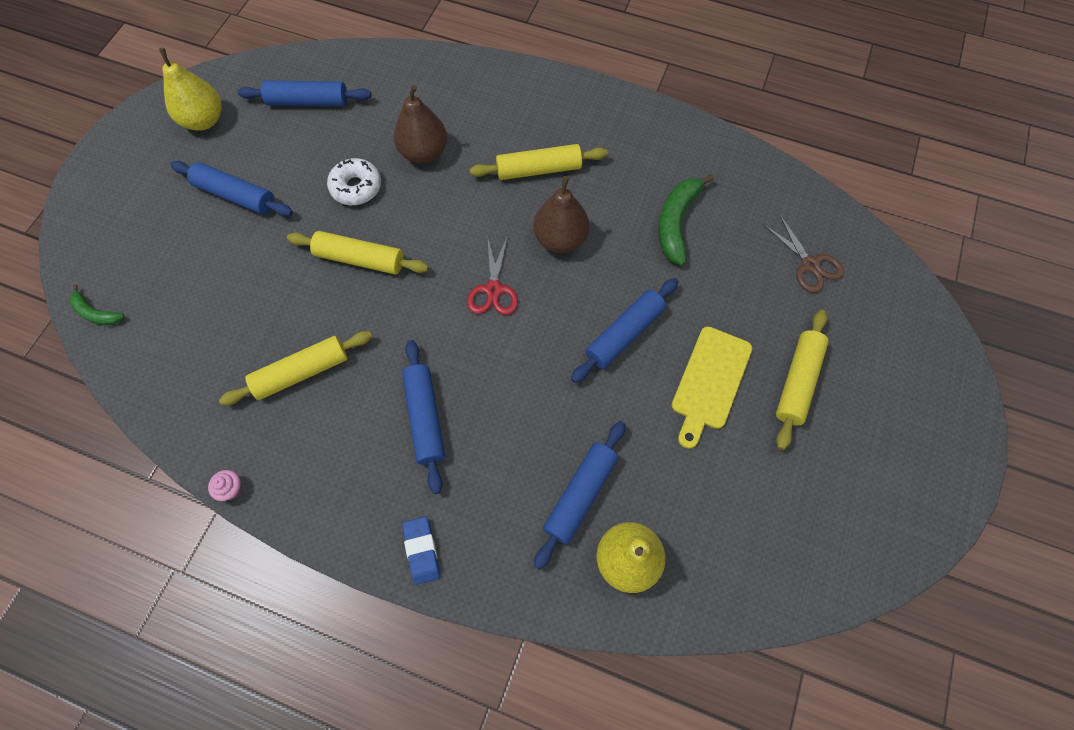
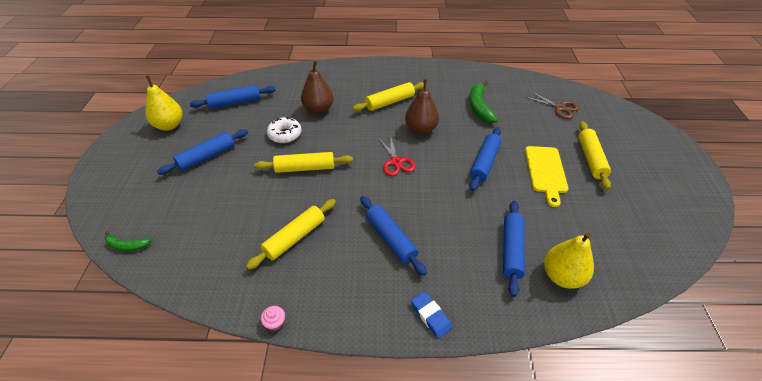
camera: 20 degrees left, 20 degrees down
blue rolling pin [170,161,293,217] -> blue rolling pin turned 45 degrees counterclockwise [157,129,248,175]

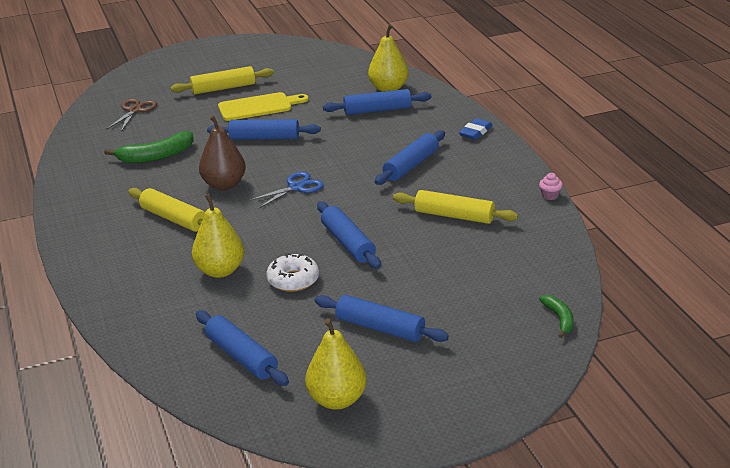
camera: 110 degrees left, 15 degrees down
yellow rolling pin [254,152,353,173] -> blue rolling pin [317,201,381,269]
brown pear [301,60,334,114] -> yellow pear [192,194,244,278]
red scissors [379,135,416,176] -> blue scissors [248,172,324,209]

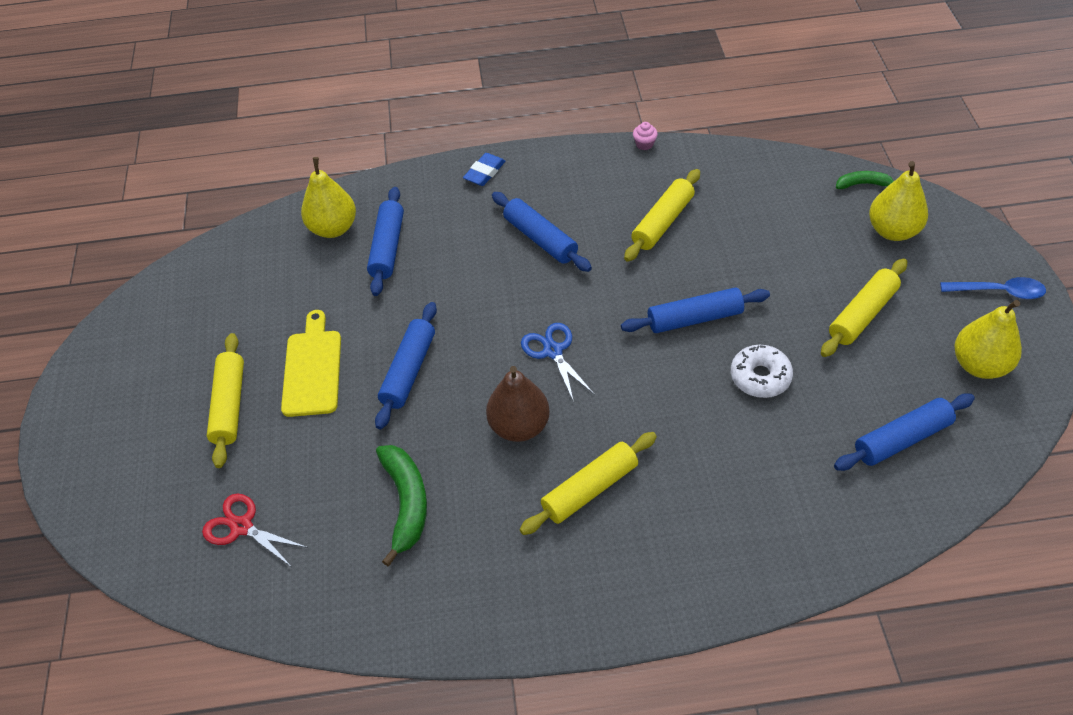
camera: 75 degrees left, 20 degrees up
brown scissors [107,98,157,132] -> red scissors [202,493,308,566]
yellow pear [192,194,244,278] -> yellow pear moved to [869,161,928,241]
blue rolling pin [314,295,449,342] -> yellow rolling pin [821,258,907,357]
blue eraser [459,118,493,140] -> blue eraser turned 75 degrees clockwise [463,153,506,186]
none -> blue spoon [940,277,1046,299]

